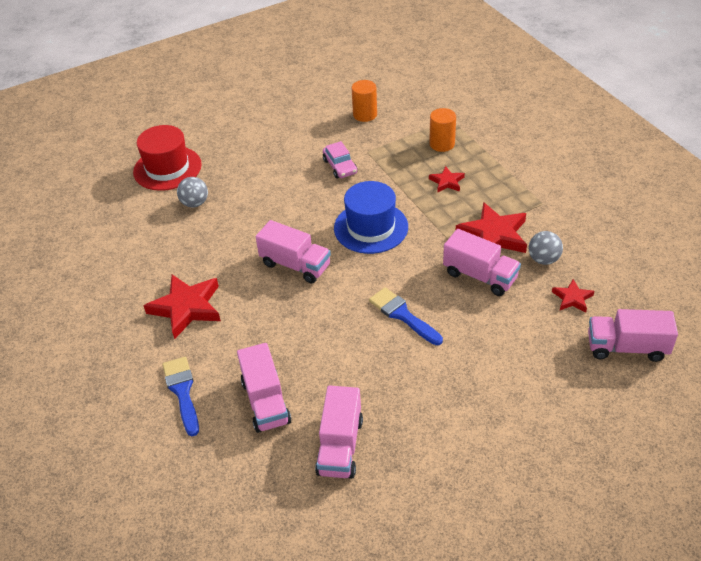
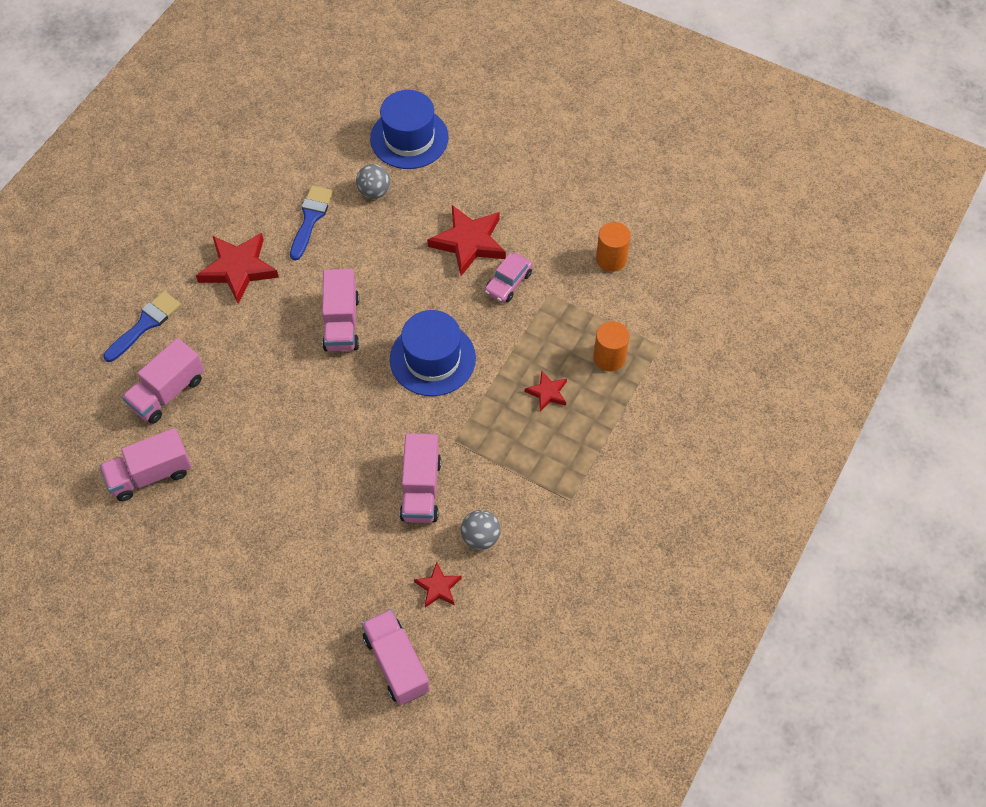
camera: 55 degrees right, 15 degrees up
red hat [133,125,202,191] -> blue hat [370,90,449,169]
blue brush [369,287,443,345] -> blue brush moved to [290,186,333,261]
red star [456,202,527,253] -> red star moved to [427,205,506,276]

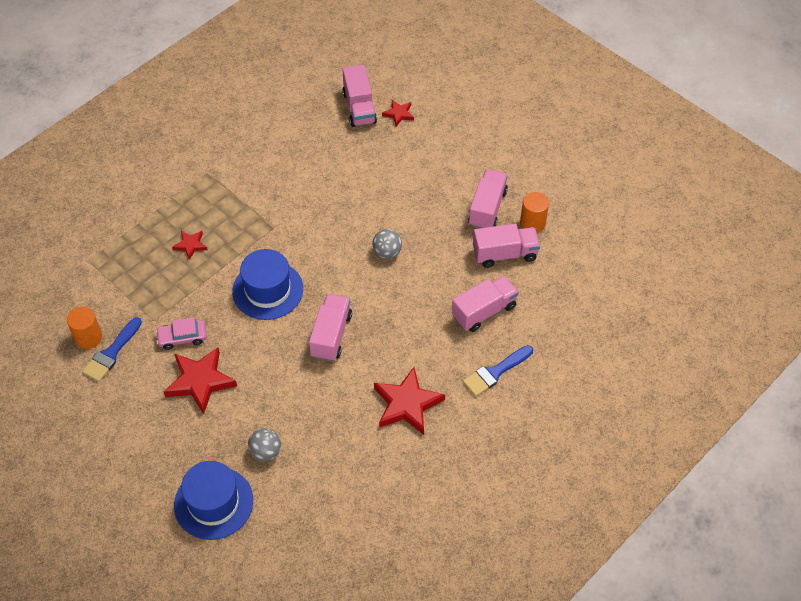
camera: 165 degrees left, 5 degrees down
blue brush [290,186,333,261] -> blue brush moved to [82,317,142,382]
pink truck [400,433,441,523] -> pink truck moved to [468,169,508,228]
red star [414,562,462,608] -> red star moved to [382,100,414,126]
grey ball [461,510,500,550] -> grey ball moved to [372,229,402,259]
pink car [484,253,533,303] -> pink car turned 150 degrees counterclockwise [156,317,207,350]
orange cylinder [593,321,629,371] -> orange cylinder moved to [520,192,549,233]

